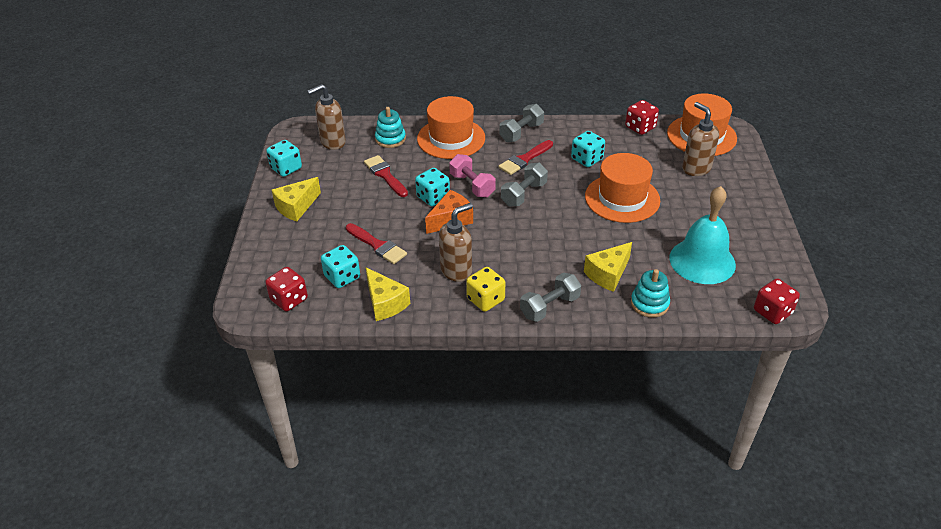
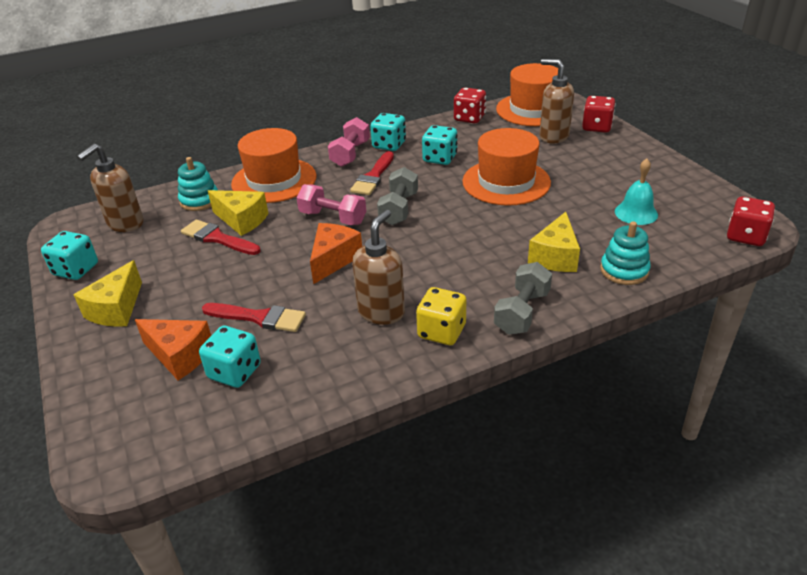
camera: 25 degrees left, 5 degrees down
red dice [265,267,308,312] -> red dice moved to [582,96,616,133]
yellow cheese [366,267,410,321] -> yellow cheese moved to [208,190,269,236]
turquoise dice [415,168,450,206] -> turquoise dice moved to [370,113,406,151]
grey dumbbell [499,104,544,142] -> pink dumbbell [328,117,370,167]
turquoise bell [669,186,736,284] -> turquoise bell [615,159,658,225], size x0.55
none -> orange cheese [135,319,211,380]

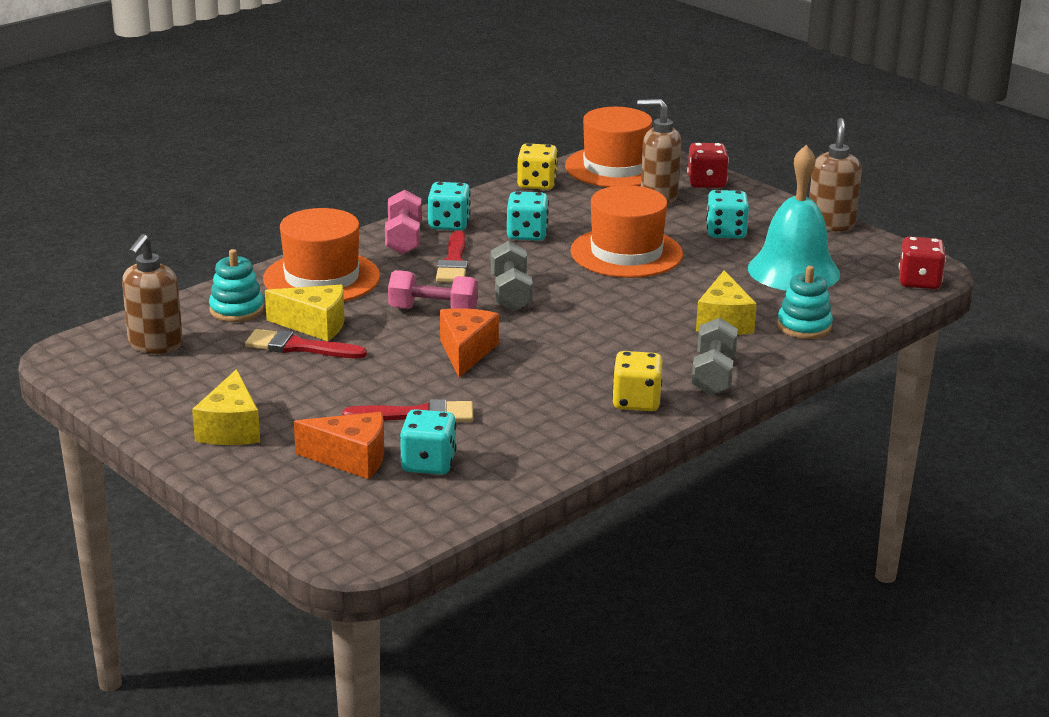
camera: 20 degrees left, 10 degrees down
turquoise dice [41,231,98,280] -> turquoise dice moved to [706,190,749,239]
brown soap dispenser [352,210,405,325] -> brown soap dispenser moved to [809,118,862,232]
red dice [454,87,486,124] -> yellow dice [517,143,558,190]
turquoise bell [615,159,658,225] -> turquoise bell [748,145,840,291], size x1.82

